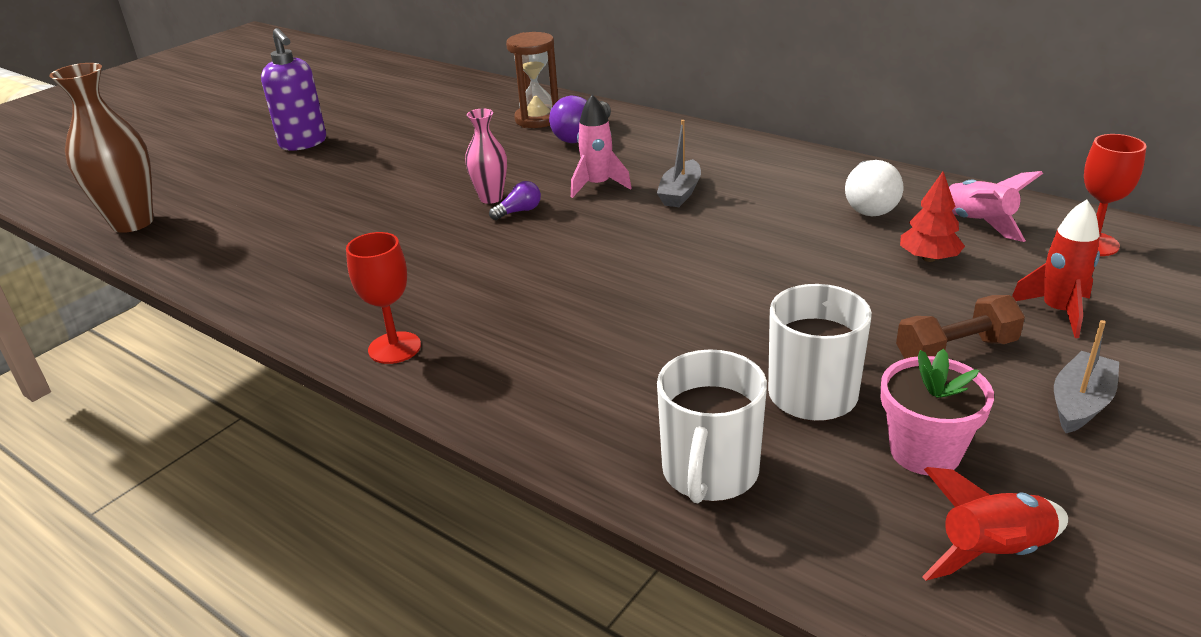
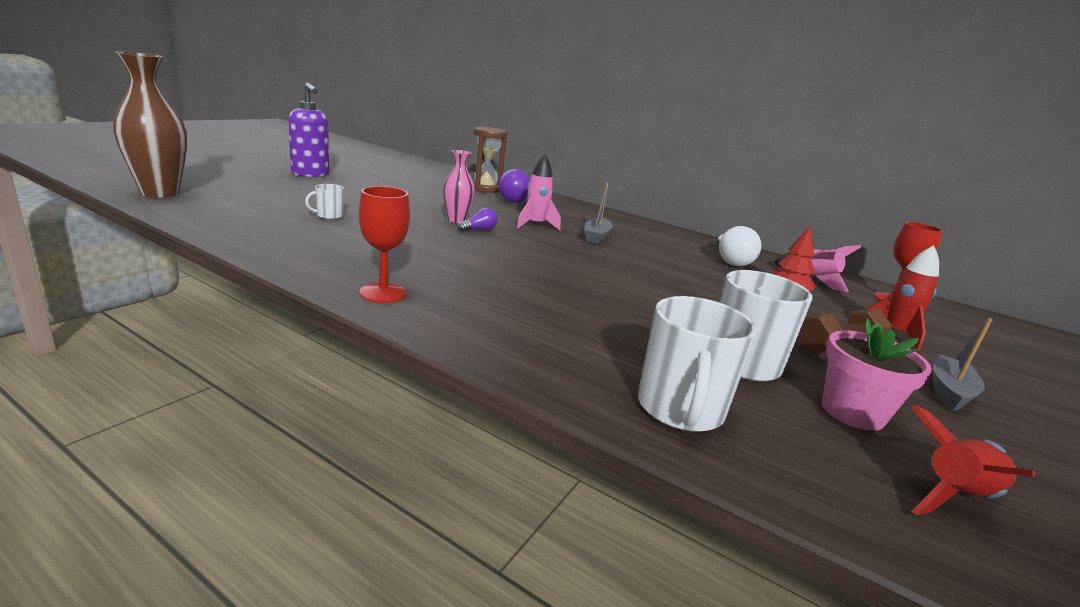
camera: 10 degrees left, 10 degrees down
none -> white mug [305,184,344,219]

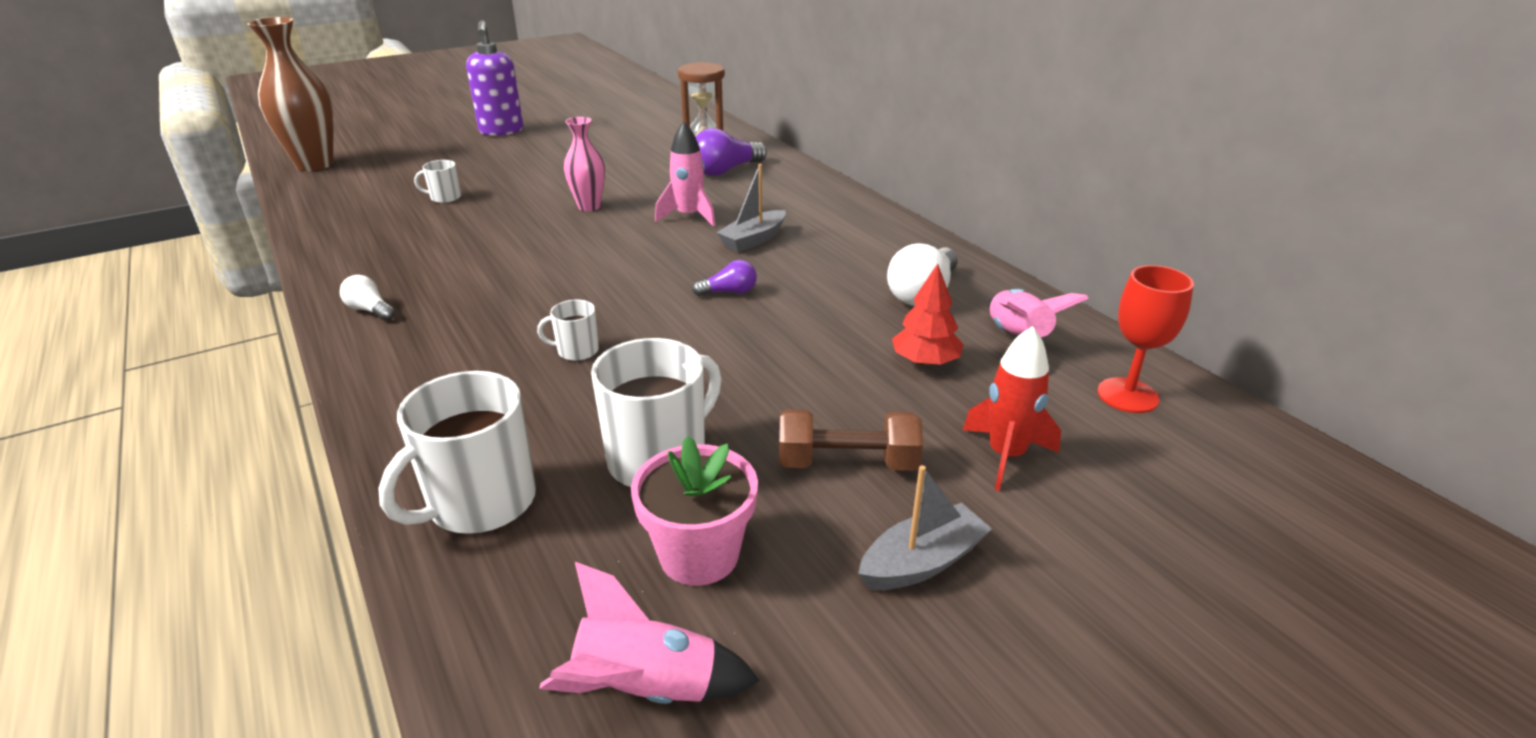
camera: 30 degrees right, 10 degrees up
red goblet [359,186,410,303] -> white light bulb [340,275,395,321]
purple light bulb [457,208,497,232] -> purple light bulb moved to [692,260,757,296]
red rocket [911,405,1036,515] -> pink rocket [539,562,760,704]
none -> white mug [537,300,599,361]

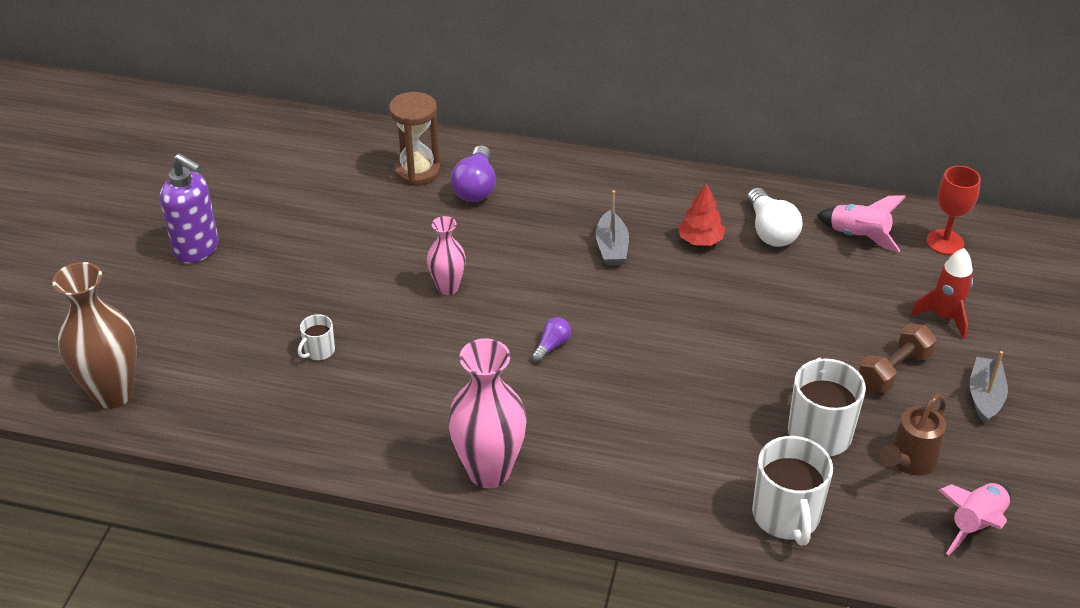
camera: 45 degrees left, 10 degrees up
white light bulb [340,275,395,321] -> pink vase [448,338,527,488]
white mug [537,300,599,361] -> none
pink flower pot [631,436,758,586] -> brown watering can [880,393,946,476]
pink rocket [655,122,716,227] -> none
purple light bulb [692,260,757,296] -> purple light bulb moved to [532,317,571,363]
red tree [892,264,964,366] -> red tree moved to [678,183,725,246]

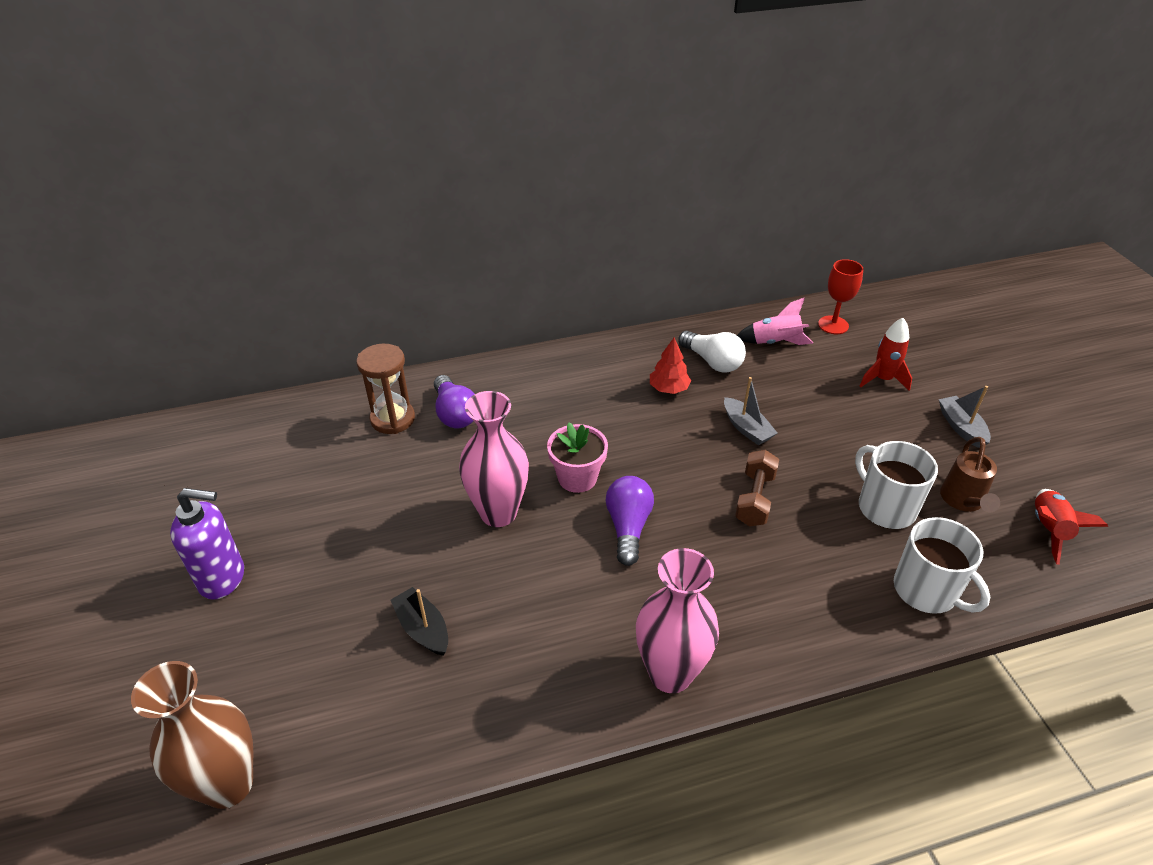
camera: 30 degrees left, 0 degrees up
white mug [298,314,335,360] -> black boat [391,587,448,656]
pink vase [427,216,466,295] -> pink vase [459,391,529,527], size x1.74
purple light bulb [532,317,571,363] -> purple light bulb [605,476,654,566], size x1.80
grey boat [595,190,629,266] -> grey boat moved to [724,377,777,445]
brown dumbbell [859,323,937,393] -> brown dumbbell moved to [735,450,779,526]
pink rocket [939,483,1011,555] -> red rocket [1035,489,1108,565]
none -> pink flower pot [547,423,608,493]

